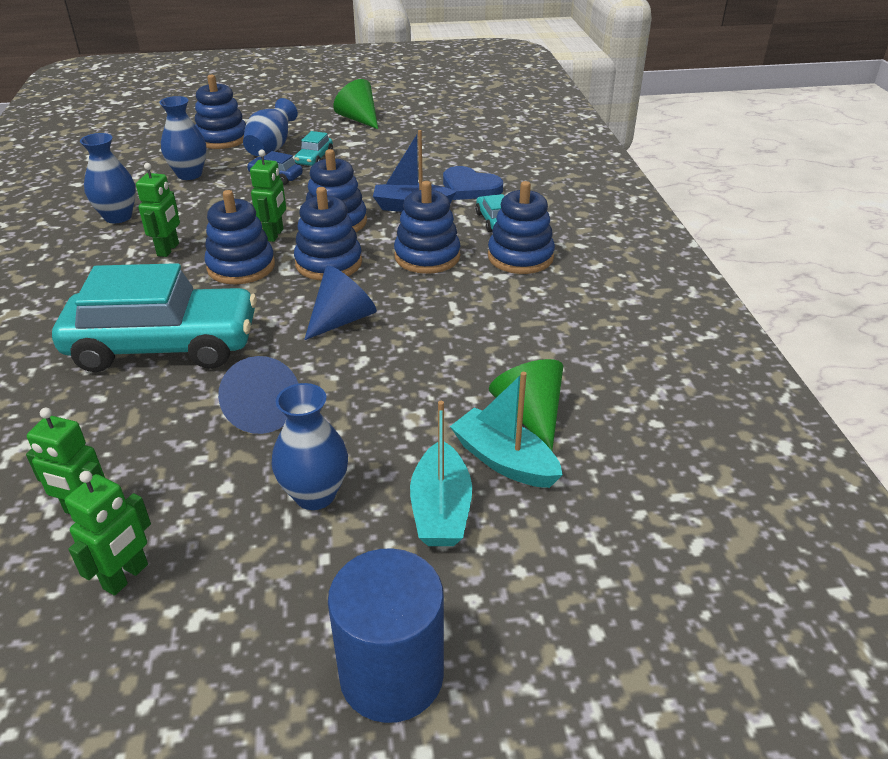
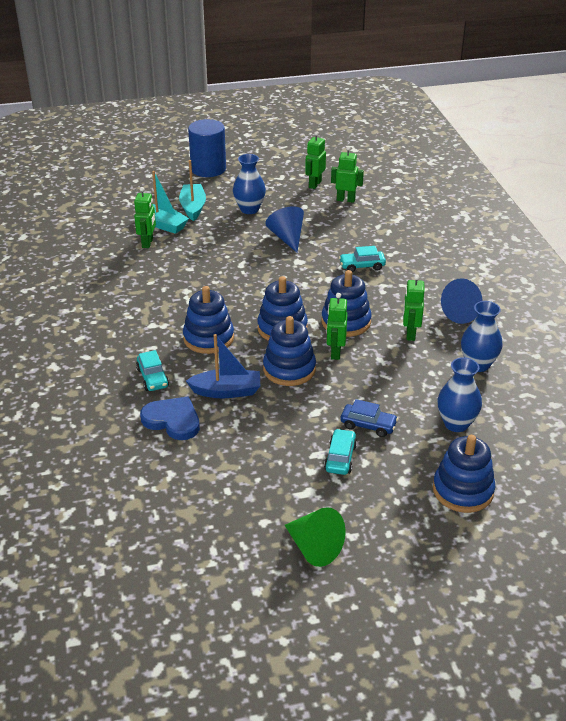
camera: 175 degrees right, 0 degrees up
turquoise car [52,263,257,372] -> turquoise car [339,246,386,272], size x0.40
blue vase [243,98,298,156] -> none
blue cone [304,265,377,340] -> blue cone moved to [441,278,482,324]
blue stacking toy [488,181,555,274] -> none
green cone [489,359,563,451] -> green robot [134,187,156,248]

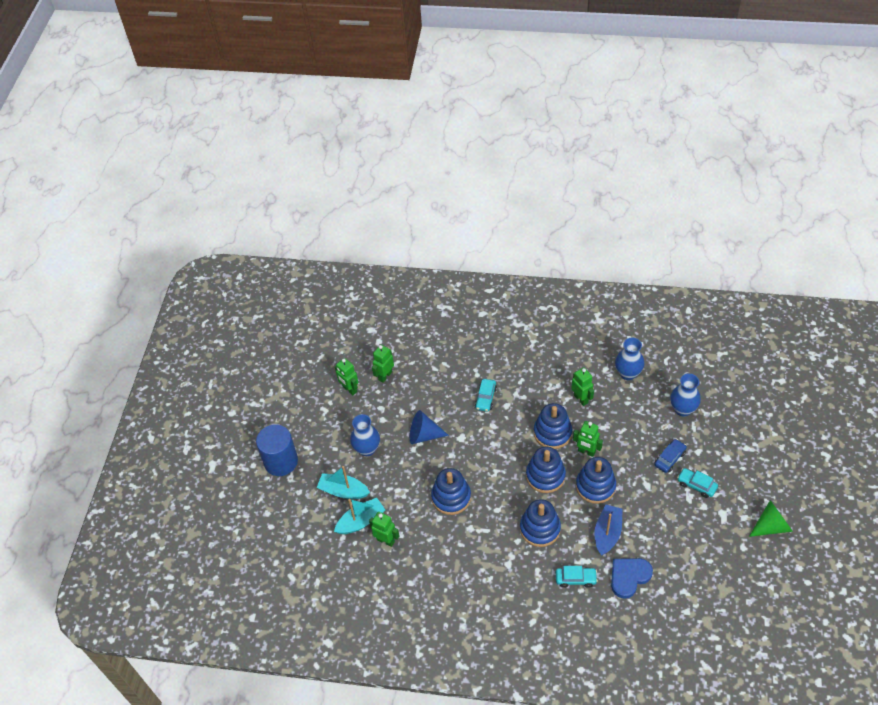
camera: 65 degrees left, 15 degrees up
green robot [403,275,424,341] -> green robot turned 150 degrees counterclockwise [571,368,594,406]
blue stacking toy [433,435,495,513] -> blue stacking toy moved to [431,468,471,515]
blue cone [441,278,482,324] -> none

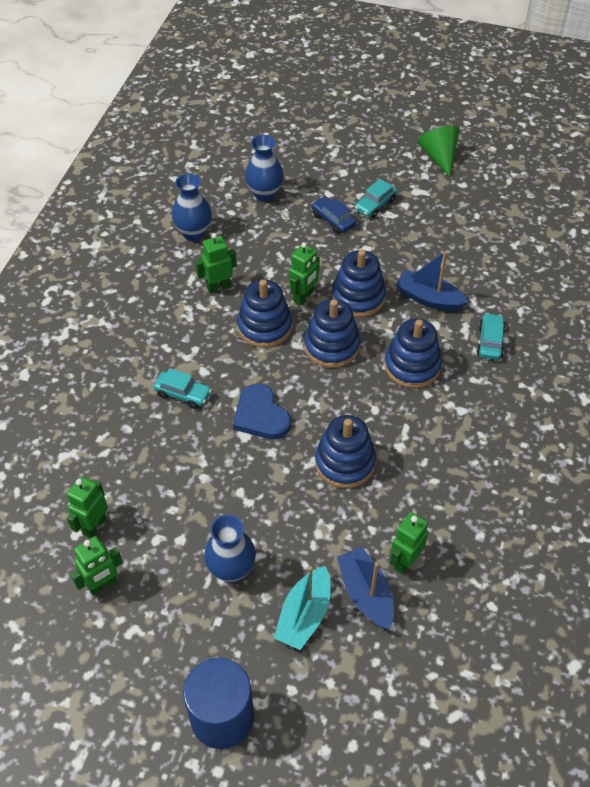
camera: 85 degrees left, 0 degrees up
turquoise boat [334,498,385,534] -> blue boat [337,547,394,629]
green robot [372,345,394,383] -> green robot turned 75 degrees clockwise [67,476,108,538]
blue cone [410,410,449,444] -> none
blue heart [611,558,653,599] -> blue heart moved to [233,384,291,439]

